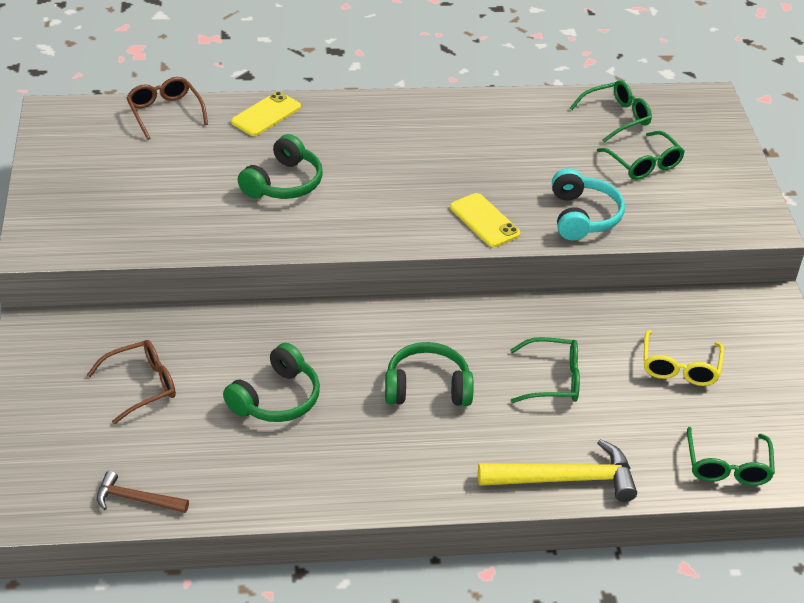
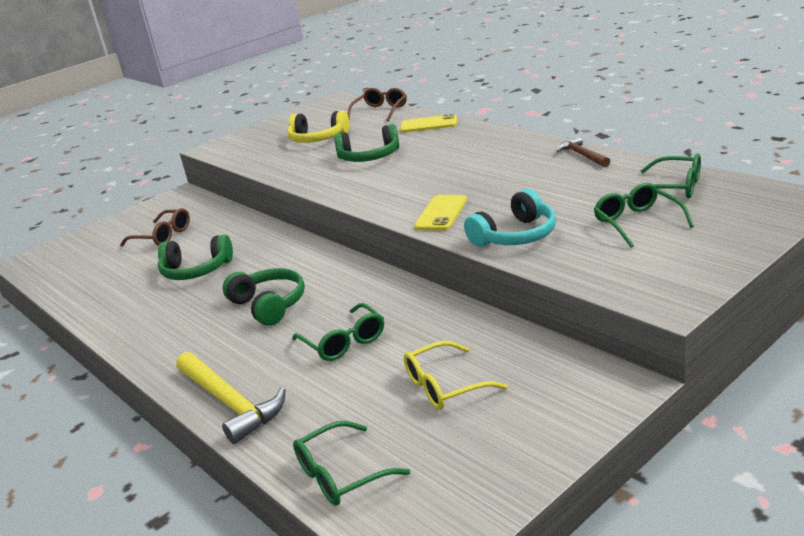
camera: 60 degrees right, 15 degrees down
brown hammer [96,471,189,513] -> brown hammer moved to [557,136,610,167]
green glasses [597,131,685,180] -> green glasses turned 135 degrees clockwise [594,183,694,248]
none -> yellow headphones [287,111,349,143]

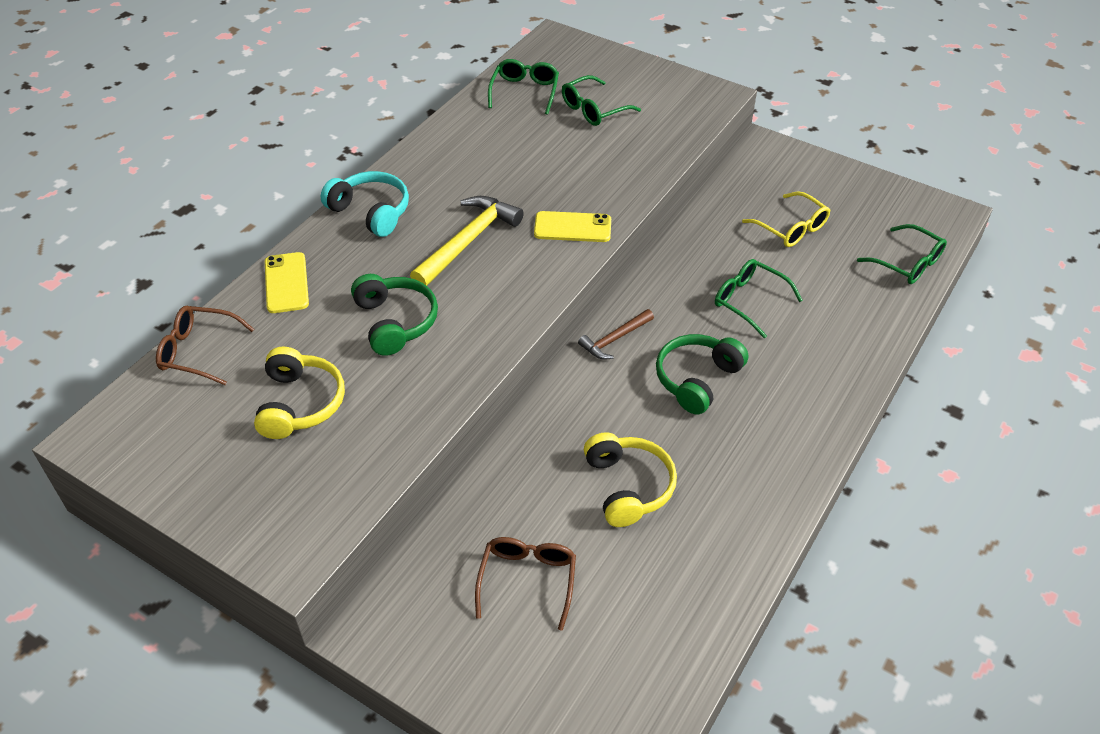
camera: 110 degrees left, 20 degrees up
green headphones [158,235,233,280] -> yellow headphones [584,432,677,527]
yellow hammer [176,352,286,444] -> yellow hammer moved to [410,196,524,286]
green glasses [292,303,384,361] -> green glasses turned 90 degrees counterclockwise [715,259,803,339]
turquoise headphones [464,189,556,247] -> turquoise headphones moved to [321,171,409,237]
brown hammer [557,136,610,167] -> brown hammer moved to [578,309,654,360]

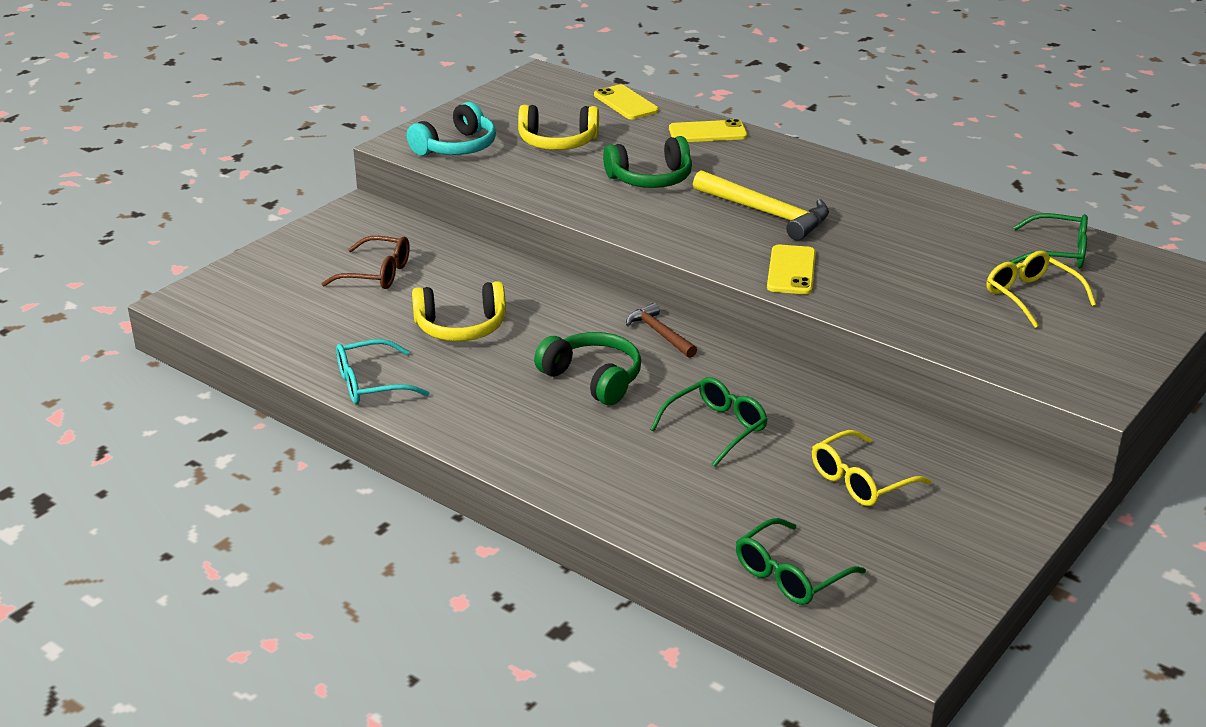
camera: 95 degrees right, 15 degrees down
brown glasses [156,306,254,385] -> yellow phone [594,85,659,119]
turquoise headphones [321,171,409,237] -> turquoise headphones moved to [407,102,496,156]
green glasses [562,75,641,126] -> yellow glasses [987,251,1096,328]
none -> turquoise glasses [336,339,429,404]

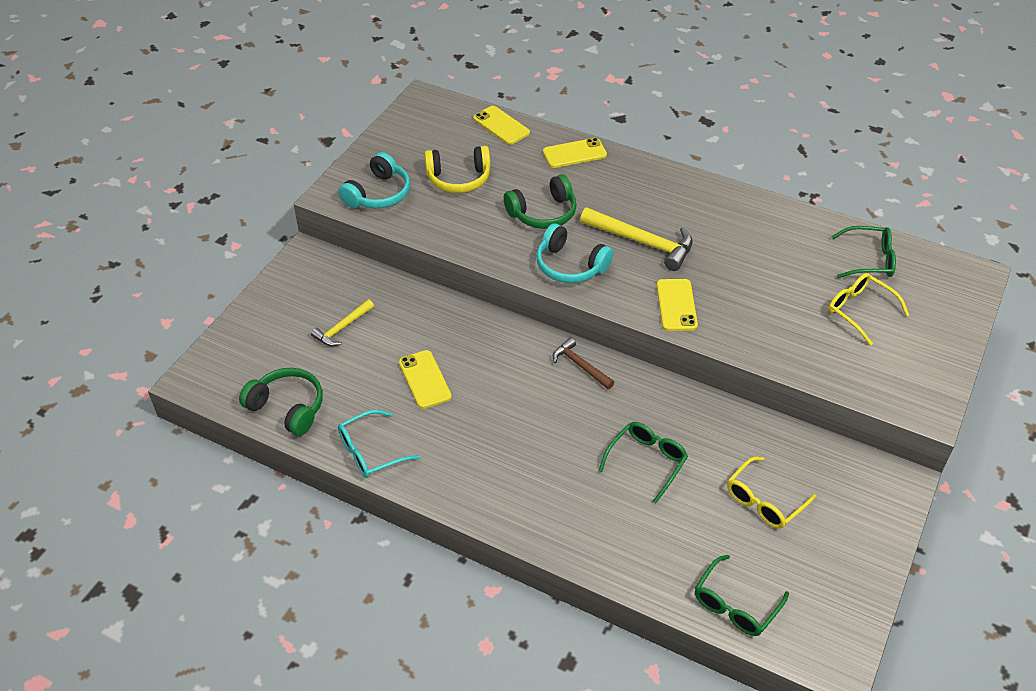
camera: 10 degrees left, 15 degrees up
brown glasses [322,236,410,289] -> yellow hammer [311,299,374,346]
yellow headphones [412,281,506,341] -> yellow phone [399,350,452,409]
green headphones [534,332,641,405] -> green headphones moved to [239,368,323,436]
none -> turquoise headphones [536,224,613,283]

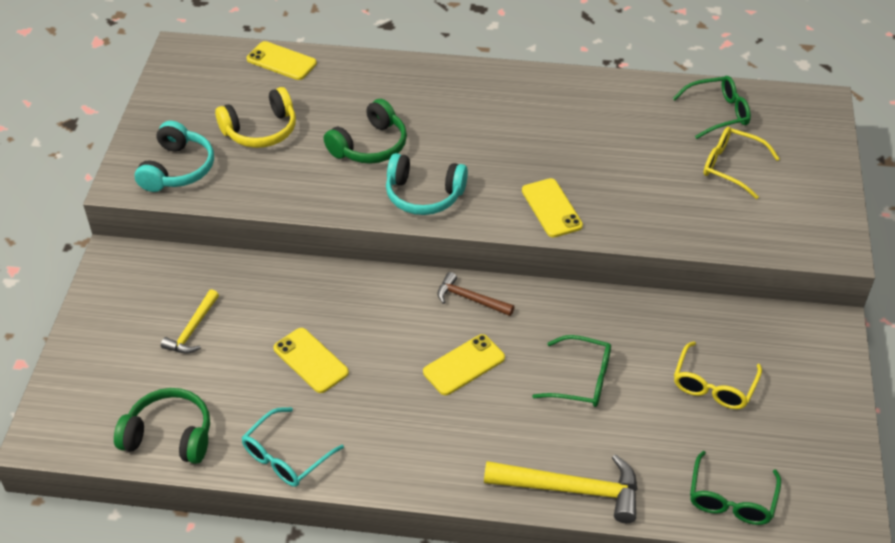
camera: 20 degrees left, 0 degrees up
yellow phone [543,138,607,168] -> yellow phone moved to [423,334,505,395]
yellow hammer [580,207,693,271] -> yellow hammer moved to [484,454,638,523]
green glasses [599,422,688,503] -> green glasses turned 90 degrees clockwise [532,335,611,407]

